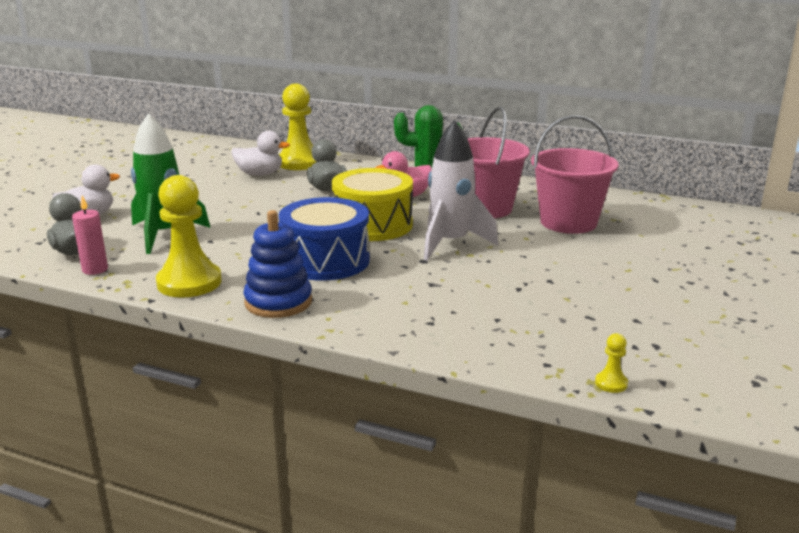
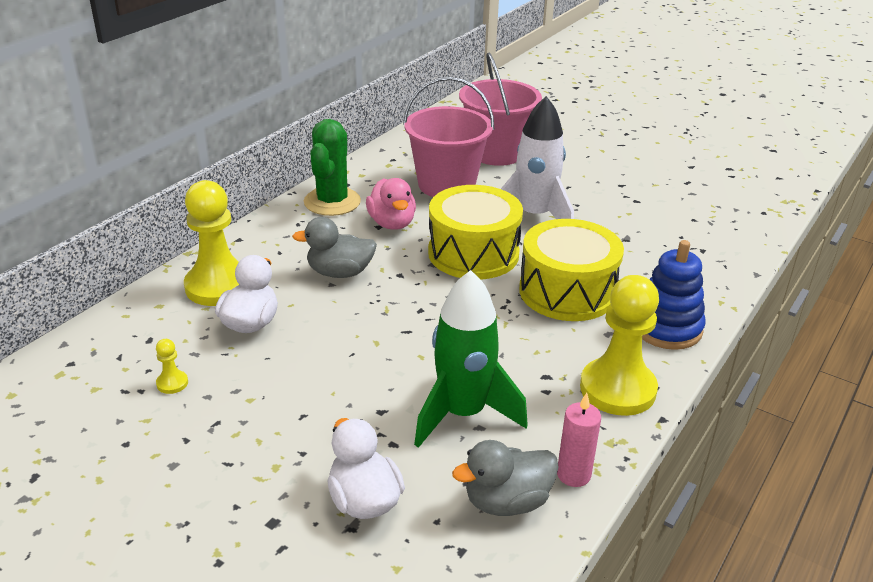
camera: 80 degrees left, 10 degrees up
blue drum [279,197,370,281] -> yellow drum [519,219,624,321]
yellow pawn [595,333,628,393] -> yellow pawn moved to [156,339,188,394]

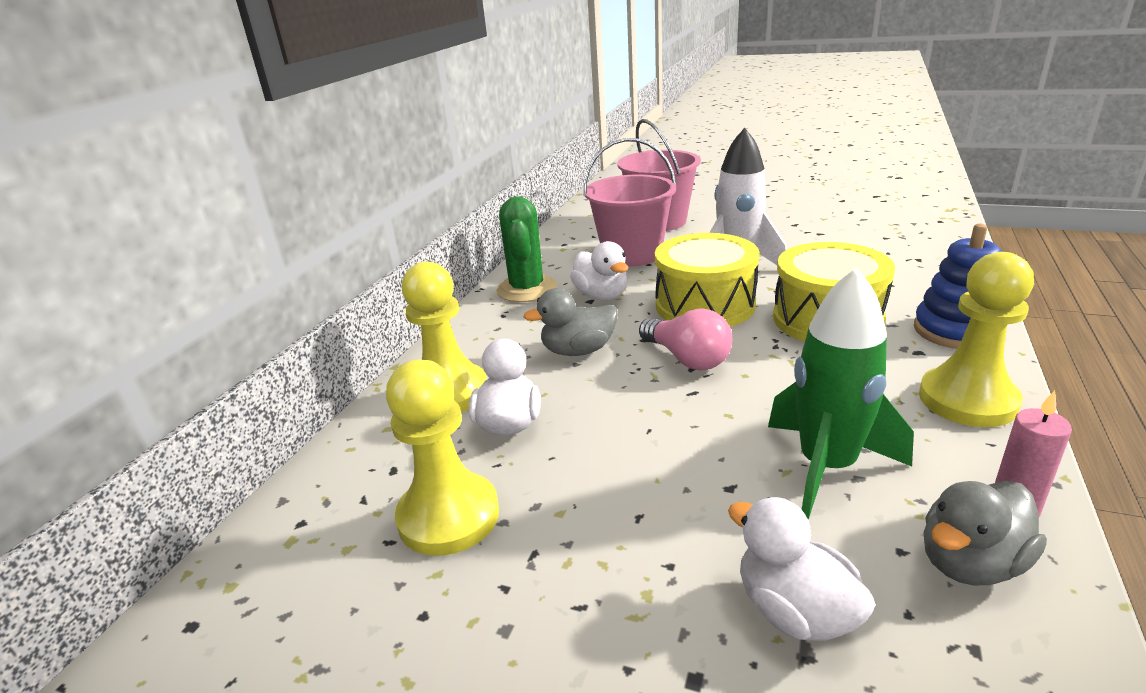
camera: 10 degrees left, 5 degrees down
yellow pawn [156,339,188,394] -> yellow pawn [386,360,499,556], size x2.47
pink duck [366,178,416,230] -> white duck [570,241,628,300]
none -> pink light bulb [639,309,732,370]

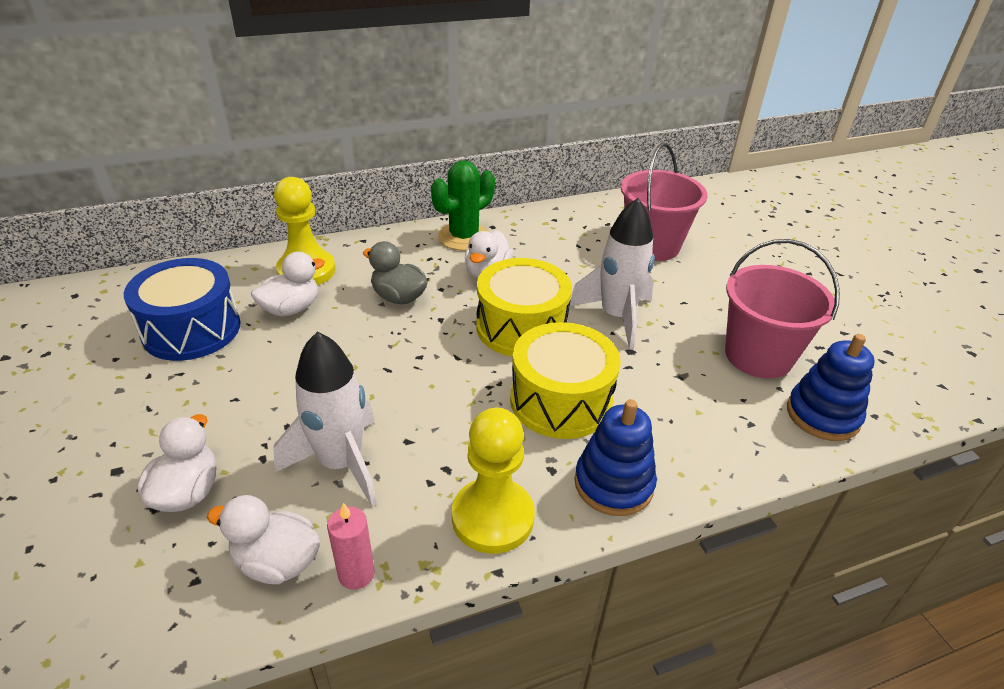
camera: 45 degrees right, 10 degrees up
yellow pawn [386,360,499,556] -> blue drum [124,258,241,361]
pink bucket [583,138,676,266] -> pink bucket moved to [725,239,840,378]
pink light bulb [639,309,732,370] -> none
green rocket [768,267,914,520] -> white rocket [273,332,377,507]
grey duck [924,481,1047,586] -> white duck [207,495,321,584]
none -> blue stacking toy [787,334,875,441]

